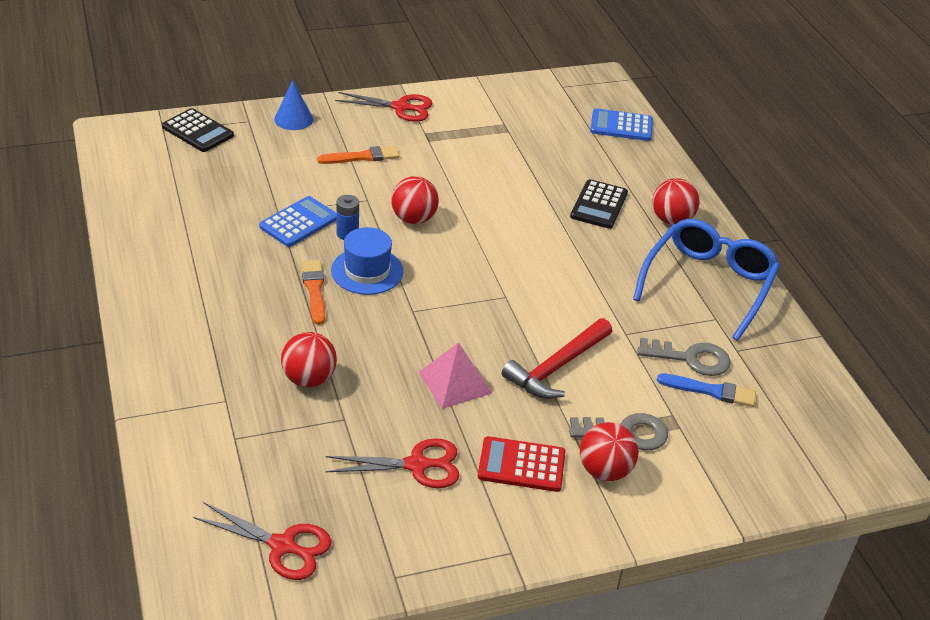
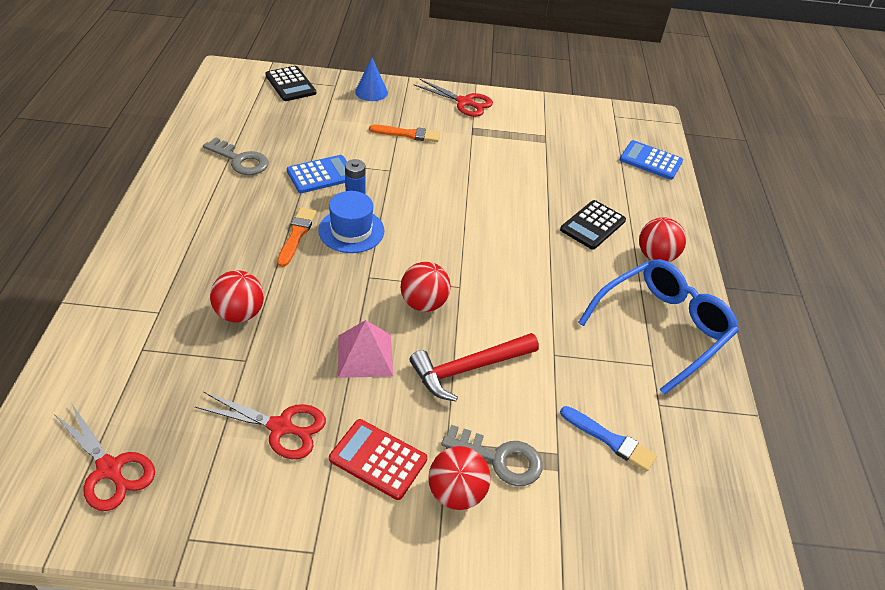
camera: 20 degrees right, 5 degrees up
red ball [391,176,439,224] -> red ball moved to [401,262,451,312]
grey key [637,338,731,376] -> grey key moved to [203,137,269,175]

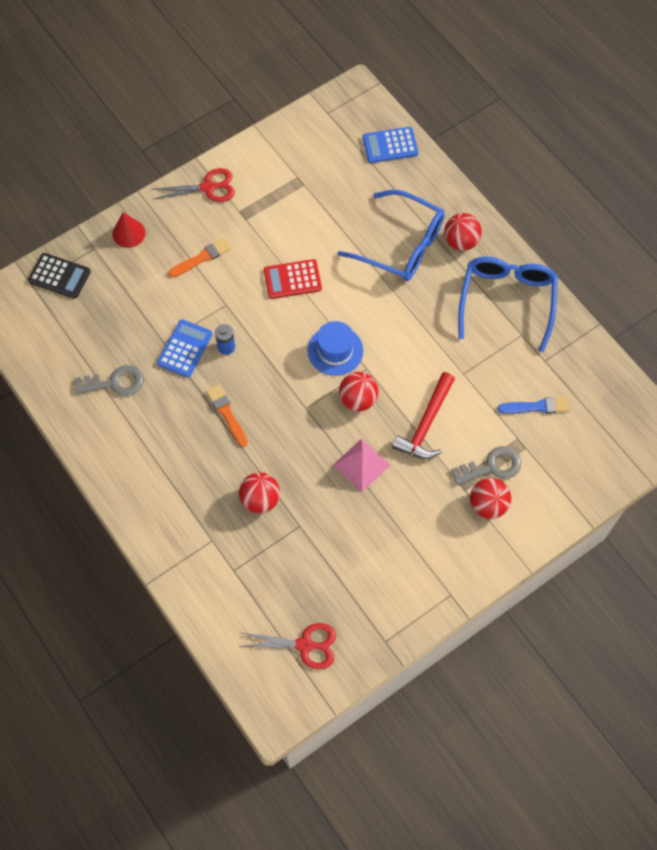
camera: 35 degrees left, 20 degrees up
red scissors [195,392,326,459] -> none
blue hat [318,191,385,253] -> blue hat moved to [307,321,363,376]
red calculator [329,419,427,500] -> red calculator moved to [264,259,322,299]
blue cone [355,58,388,101] -> red cone [112,212,146,248]
black calculator [560,200,626,250] -> blue glasses [338,190,445,281]

